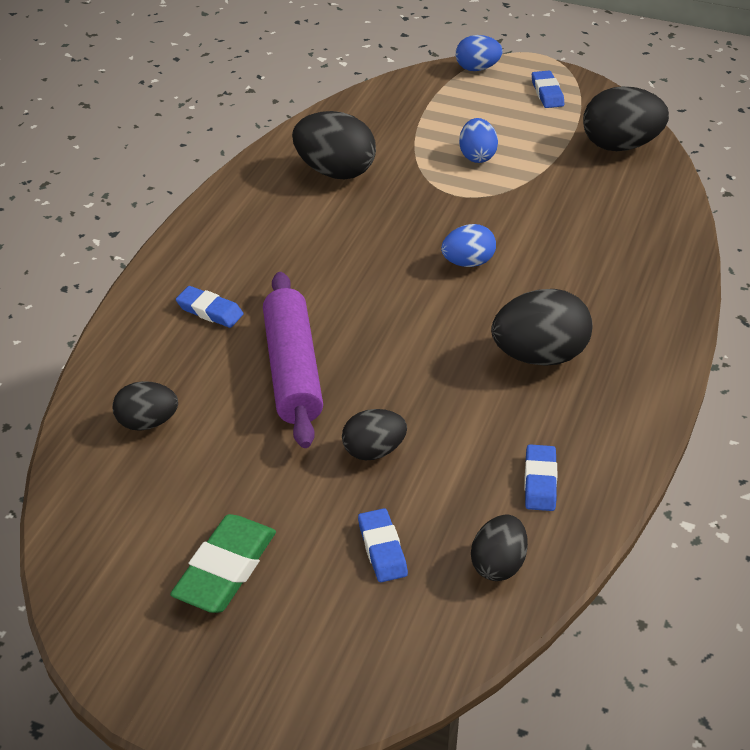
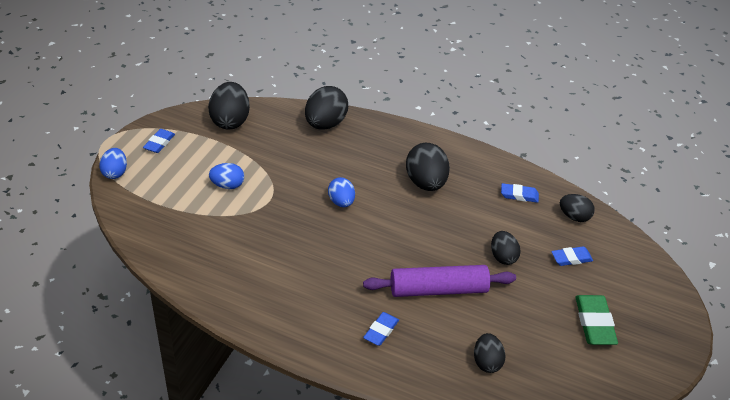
camera: 90 degrees left, 0 degrees up
green eraser [170,514,276,613] -> green eraser turned 60 degrees clockwise [575,295,618,345]
black egg [292,111,376,180] -> black egg moved to [305,86,348,130]
blue eraser [532,71,564,108] -> blue eraser turned 60 degrees counterclockwise [143,129,175,153]

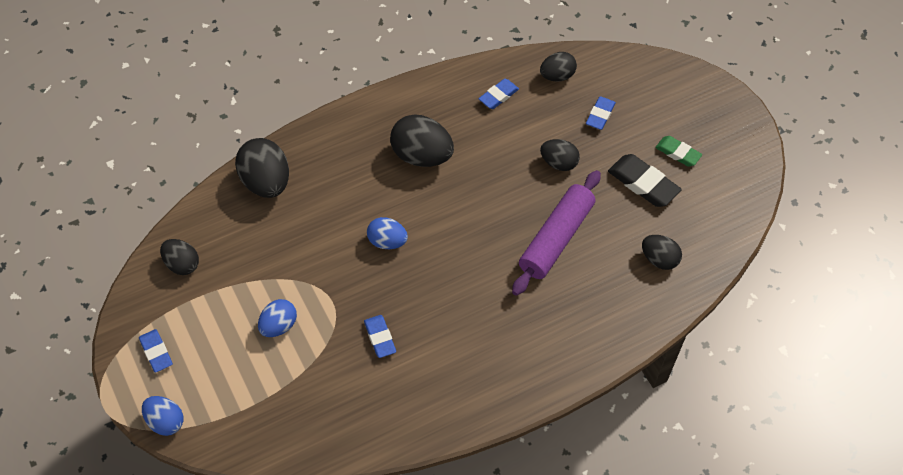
camera: 50 degrees left, 15 degrees up
black egg [208,82,250,130] -> black egg [160,239,199,275], size x0.61
blue eraser [363,312,399,346] -> blue eraser moved to [364,315,396,358]
green eraser [575,295,618,345] -> green eraser [655,136,702,166], size x0.63
none -> black eraser [608,154,682,207]

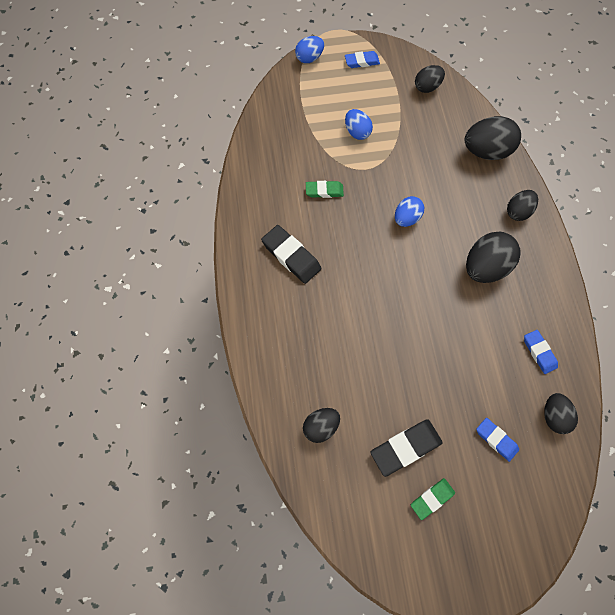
camera: 110 degrees right, 10 degrees up
blue eraser [364,315,396,358] -> green eraser [306,181,344,198]
purple rolling pin [512,170,601,296] -> none
black egg [540,139,580,171] -> black egg moved to [507,190,538,221]
none -> black eraser [261,225,321,284]

